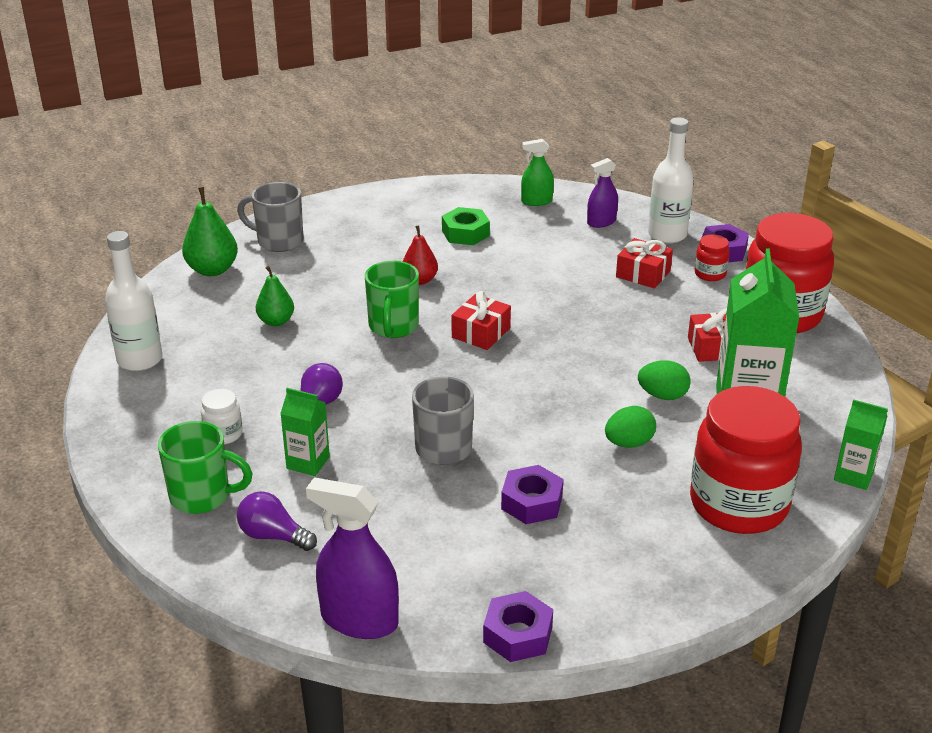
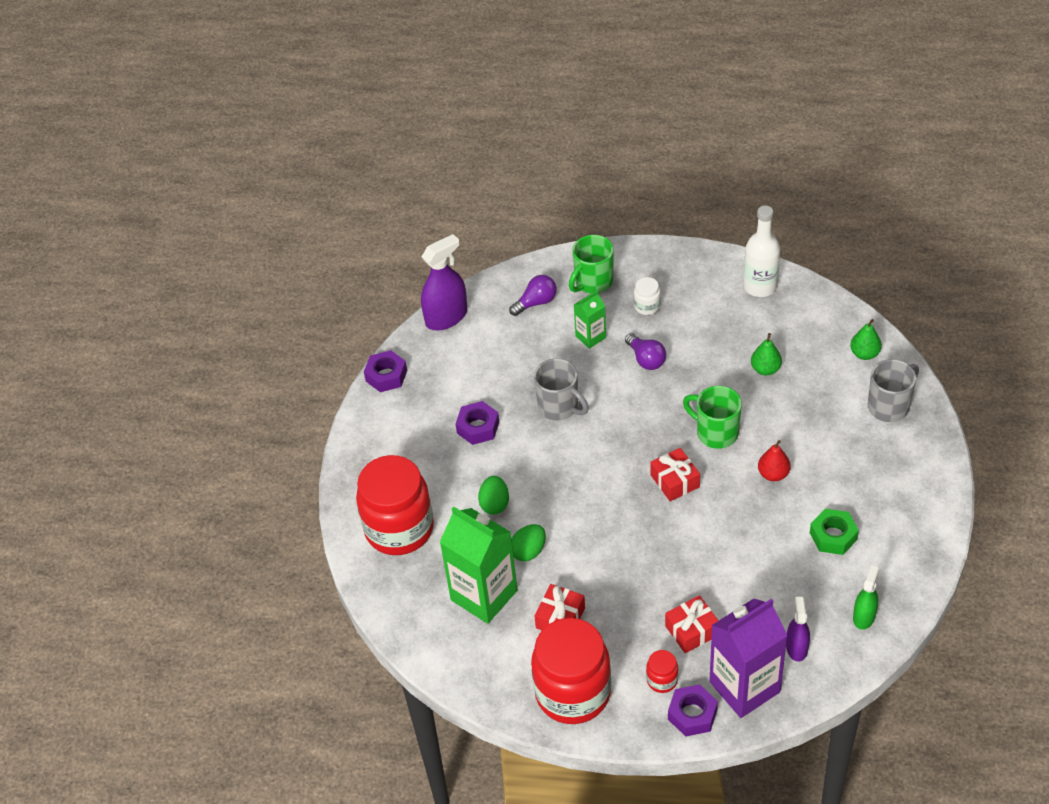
camera: 125 degrees right, 15 degrees up
green pear [182,187,238,276] -> green pear [850,319,882,360], size x0.66
white bottle [648,117,694,244] -> purple carton [709,599,788,718]
green carton [834,399,888,490] -> none

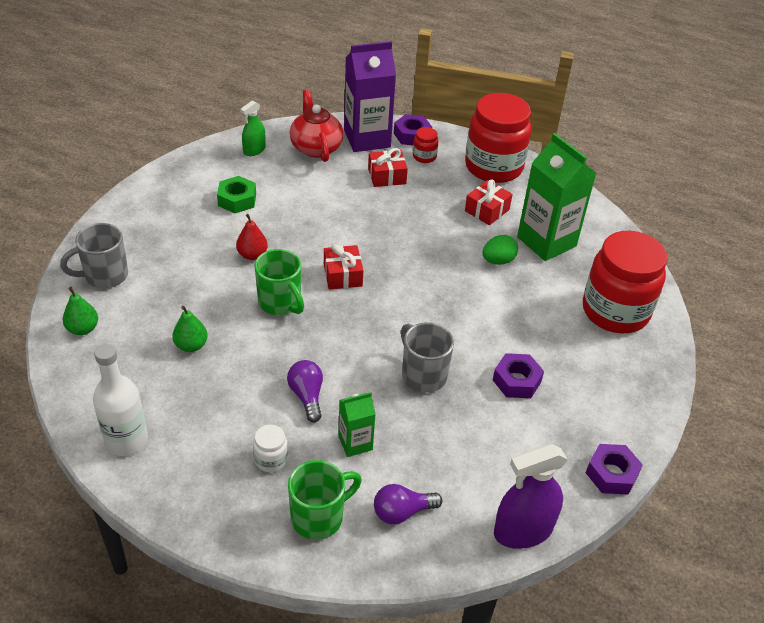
camera: 170 degrees left, 5 degrees down
green egg [478,476,509,515] -> none
purple spray bottle [786,597,810,662] -> red teapot [290,90,343,162]

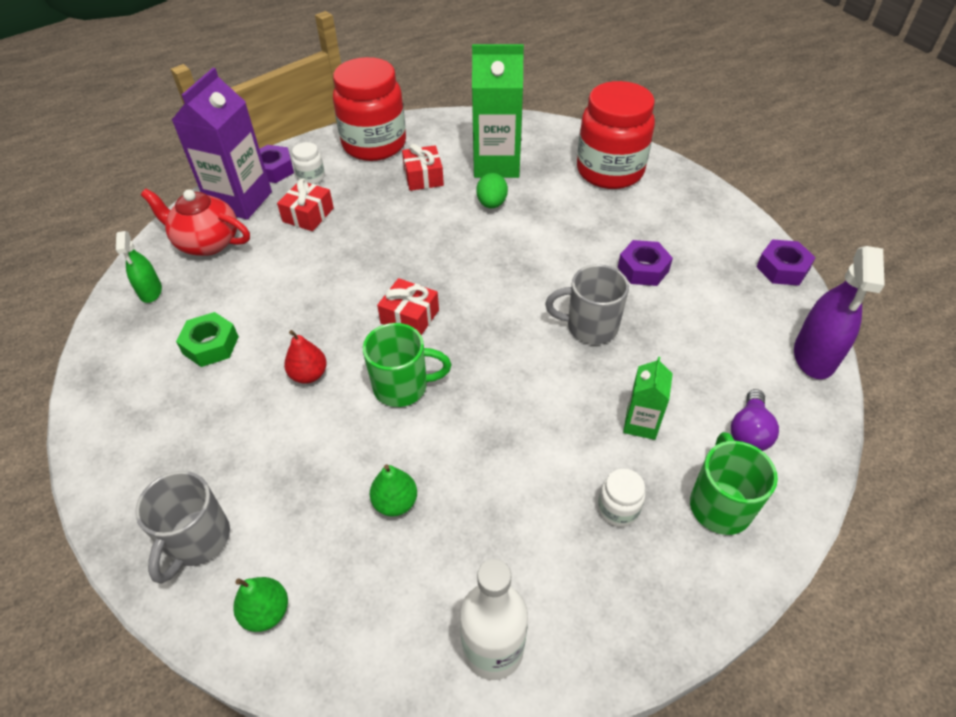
camera: 50 degrees left, 5 degrees up
purple light bulb [287,360,323,422] -> none
red jar [413,127,439,163] -> white jar [292,142,325,184]

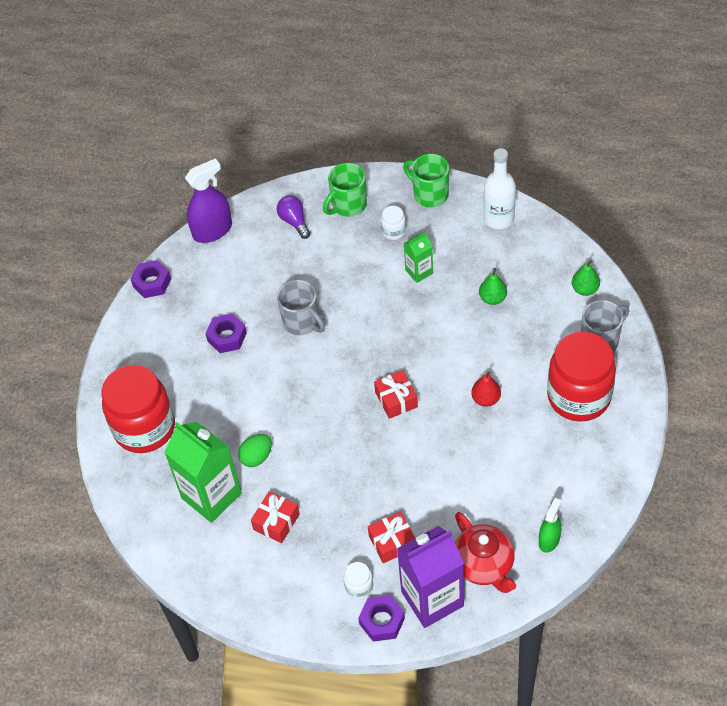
camera: 135 degrees left, 5 degrees up
green nut [176,312,239,367] -> none
red jar [333,57,406,161] -> red jar moved to [547,332,616,422]
green mug [363,323,451,407] -> green mug moved to [403,154,449,207]
green carton [623,357,673,440] -> green carton moved to [404,232,433,283]
purple light bulb [731,389,779,451] -> purple light bulb turned 90 degrees counterclockwise [277,195,311,239]

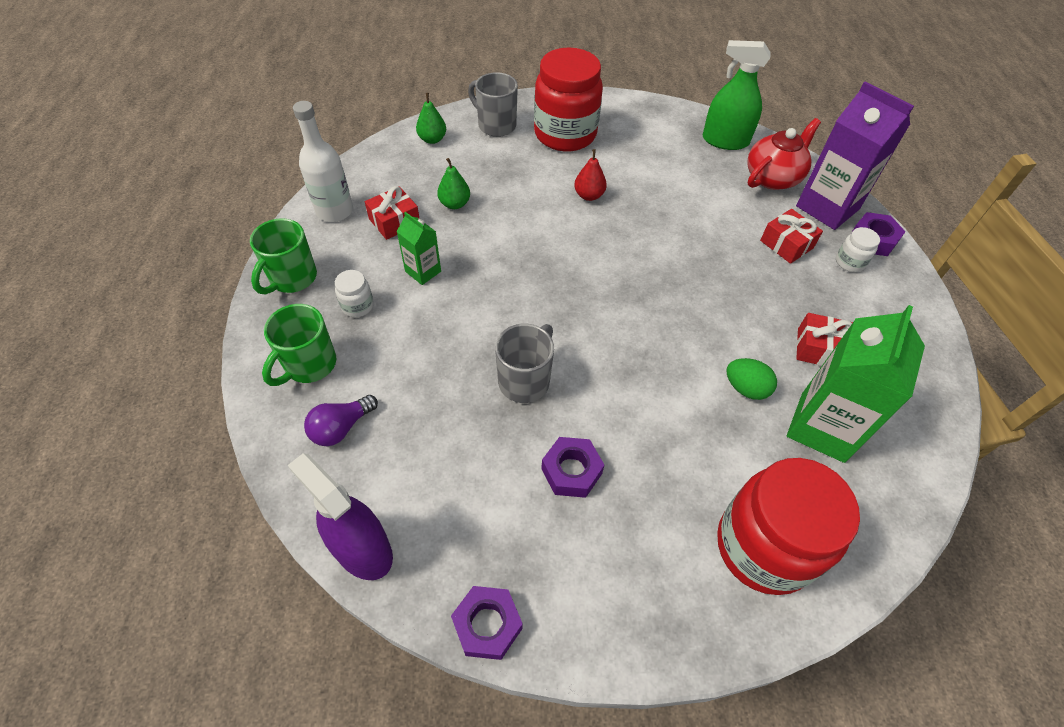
camera: 110 degrees left, 0 degrees up
green mug [323,163,367,217] -> green mug turned 90 degrees clockwise [262,304,336,386]
red gift [374,370,418,419] -> red gift moved to [365,186,420,240]
green spray bottle [539,498,562,553] -> green spray bottle [703,40,771,150], size x1.69

